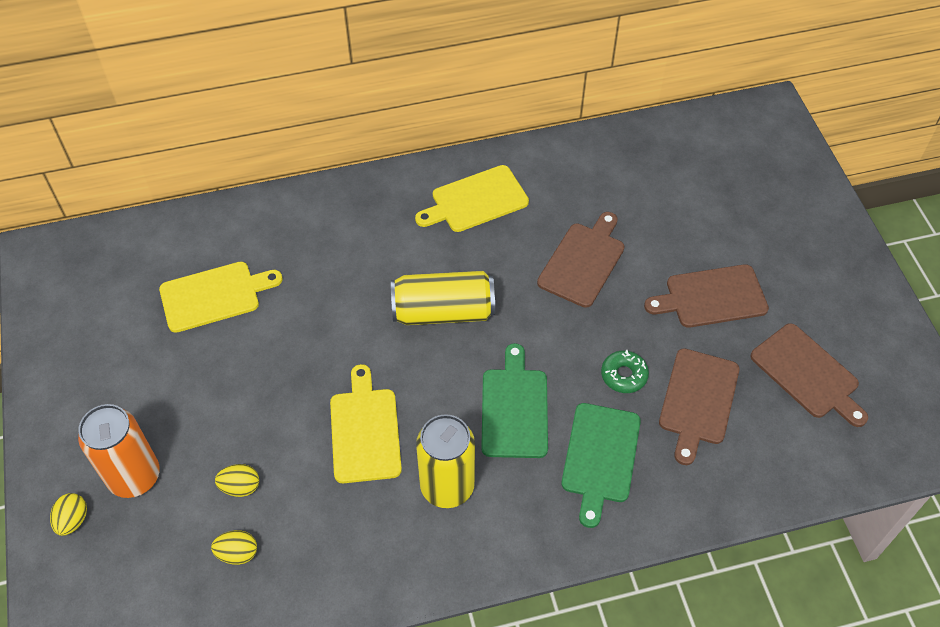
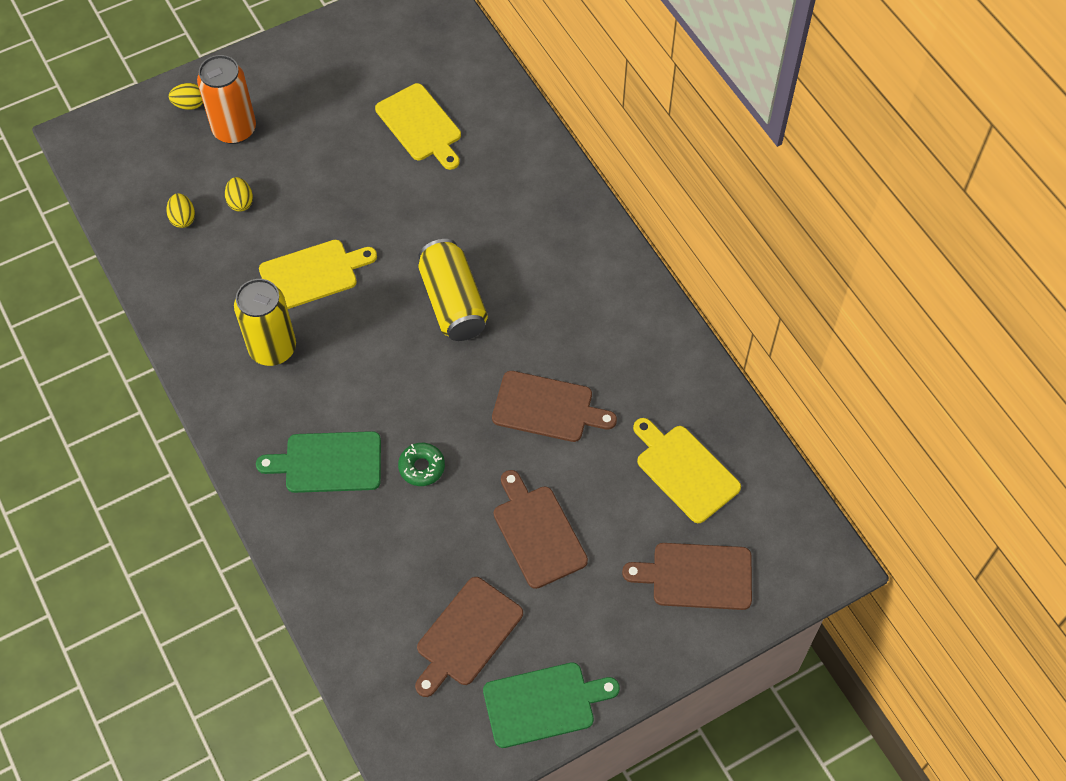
camera: 75 degrees right, 5 degrees up
yellow cutting board [415,165,529,232] -> yellow cutting board moved to [633,418,741,523]
green cutting board [481,343,548,458] -> green cutting board moved to [483,662,620,748]
brown cutting board [659,348,740,465] -> brown cutting board moved to [622,543,752,610]

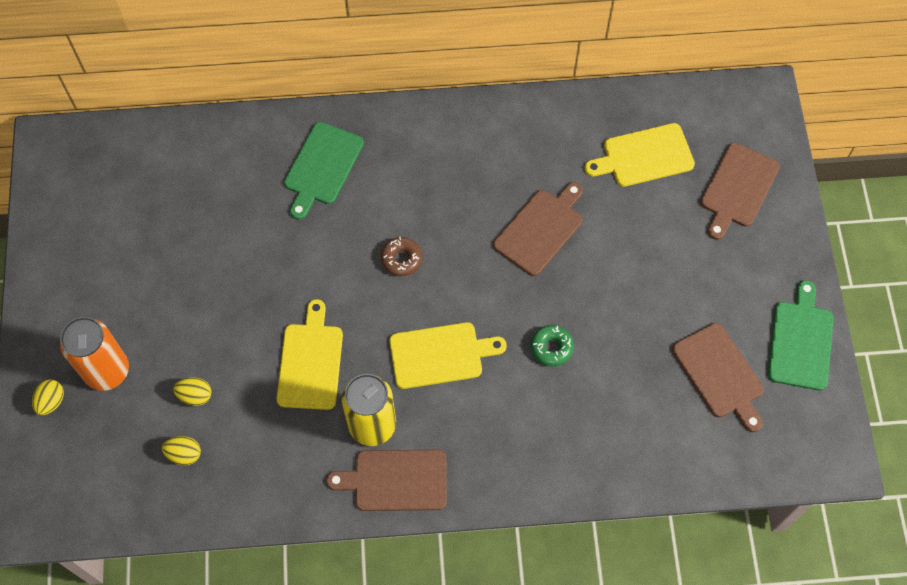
camera: 65 degrees left, 5 degrees up
green cutting board [256,431,381,493] -> green cutting board moved to [284,122,364,220]
yellow cutting board [375,83,461,170] -> yellow cutting board moved to [389,322,506,389]
yellow can [418,239,488,341] -> brown donut [381,237,422,276]
brown cutting board [494,470,588,589] -> brown cutting board moved to [326,450,447,511]

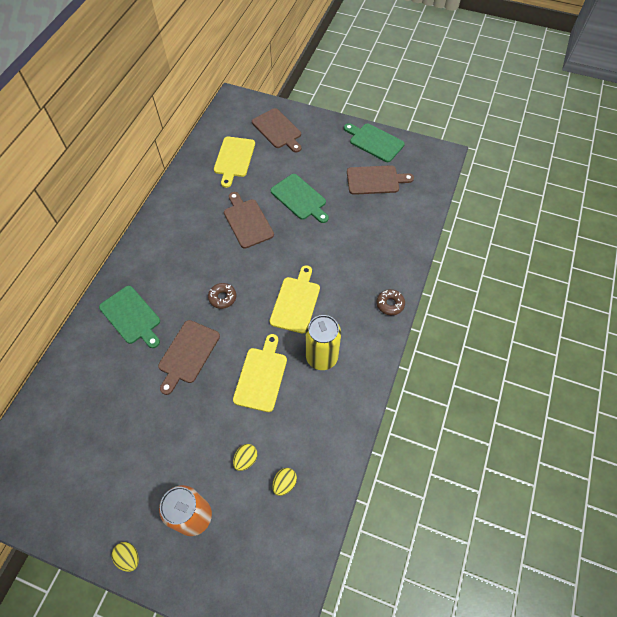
camera: 65 degrees left, 5 degrees down
yellow egg [32,379,64,415] -> yellow egg moved to [112,542,139,572]
yellow cutting board [277,299,343,410] -> yellow cutting board turned 75 degrees clockwise [233,334,287,412]
brown cutting board [326,450,447,511] -> brown cutting board moved to [158,320,220,395]
green donut [530,325,574,366] -> none
none -> green cutting board [270,174,329,223]
none -> brown donut [377,289,405,315]

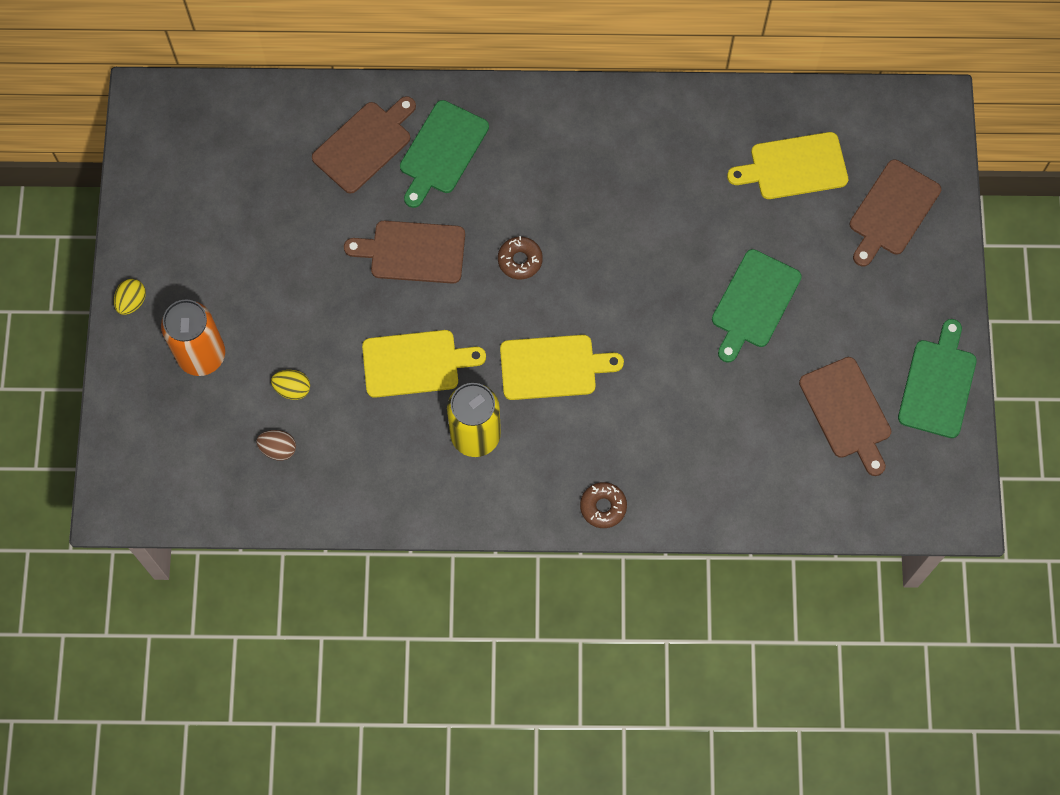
camera: 70 degrees right, 10 degrees up
brown cutting board [224,192,274,249] -> brown cutting board moved to [312,96,416,193]
yellow egg [272,468,297,496] -> brown egg [256,430,296,461]

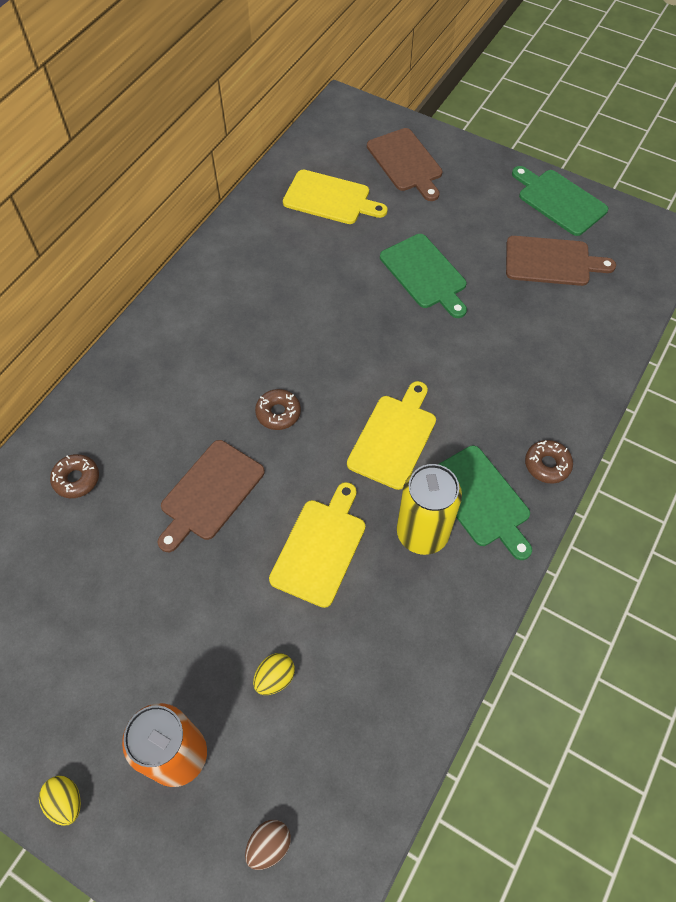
camera: 60 degrees left, 10 degrees down
brown egg [256,430,296,461] -> brown egg moved to [245,820,291,870]
brown cutting board [312,96,416,193] -> brown donut [50,454,99,498]
green cutting board [400,100,489,208] -> green cutting board moved to [438,445,532,560]
yellow cutting board [727,132,848,199] -> yellow cutting board turned 90 degrees counterclockwise [283,170,388,224]

